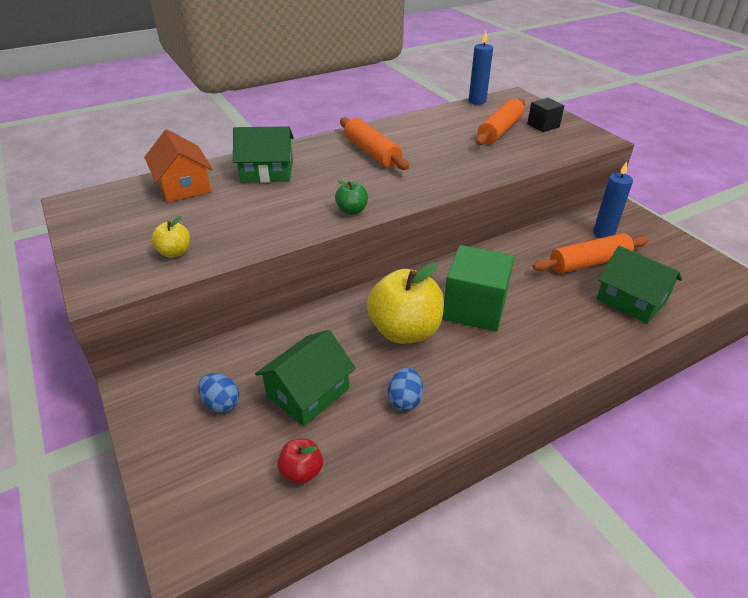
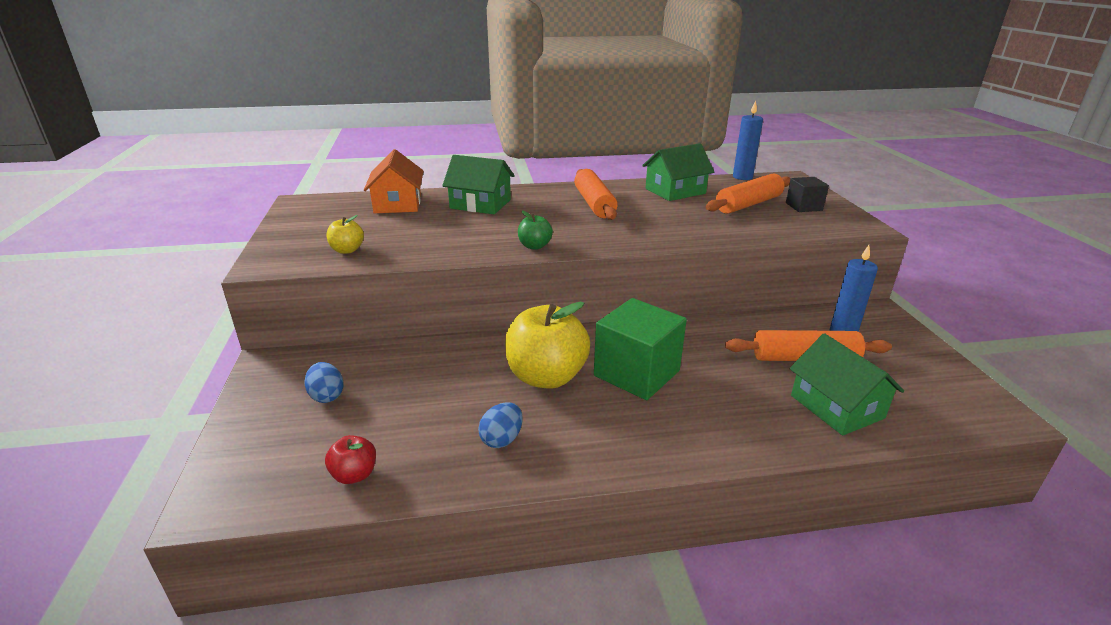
camera: 20 degrees right, 10 degrees down
green house [255,330,356,426] -> green house moved to [642,143,714,201]

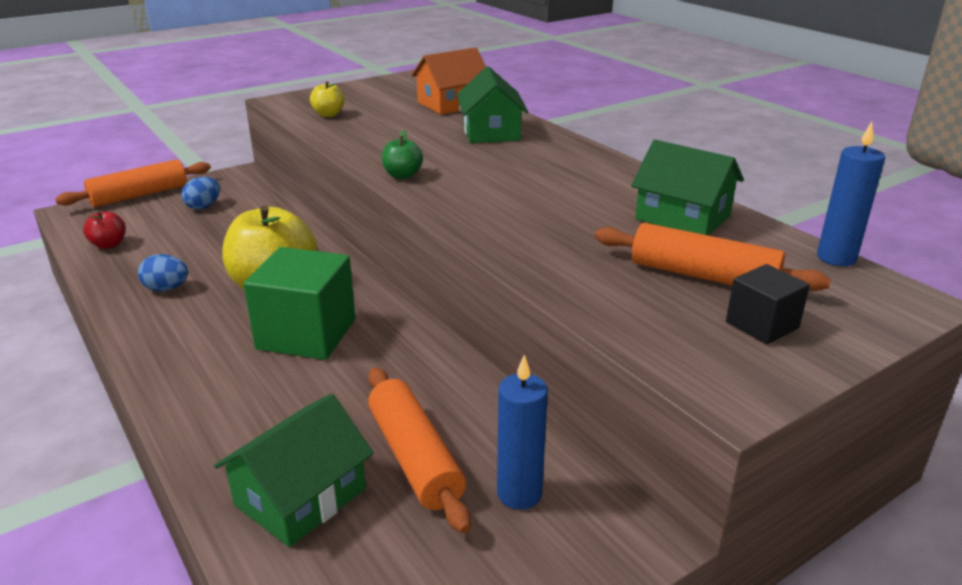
camera: 65 degrees right, 0 degrees up
orange rolling pin [574,169,618,220] -> orange rolling pin moved to [55,159,211,207]

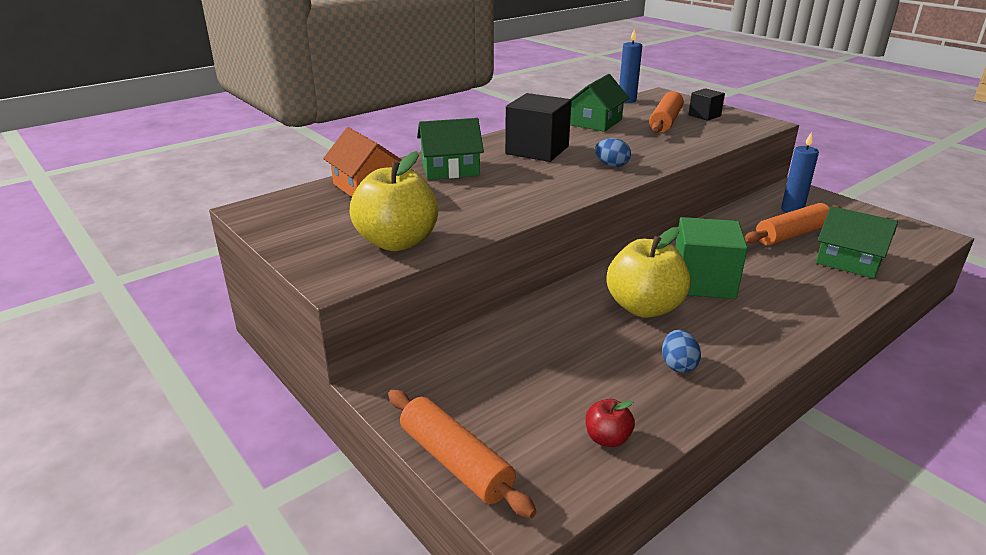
camera: 95 degrees left, 0 degrees up
blue egg [181,177,220,210] -> blue egg moved to [595,138,631,167]
yellow apple [310,81,345,117] -> yellow apple [350,151,438,251], size x2.13
green apple [382,130,423,179] -> none
none -> black cube [505,93,572,162]

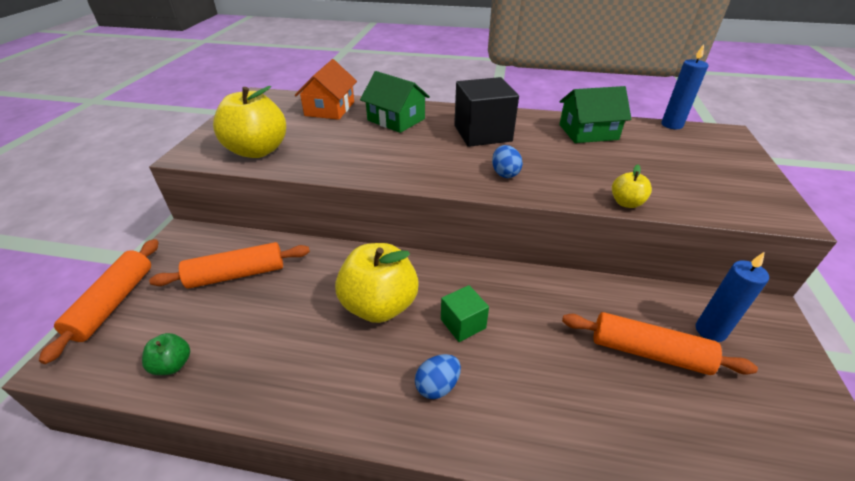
camera: 50 degrees right, 10 degrees up
red apple [586,399,635,447] -> green apple [142,333,190,375]
orange rolling pin [649,91,684,133] -> orange rolling pin moved to [149,242,310,289]
blue egg [662,330,701,373] -> blue egg moved to [415,354,461,399]
green cube [675,217,748,299] -> green cube [441,285,489,342], size x0.54
black cube [688,88,725,121] -> none
green house [816,206,898,278] -> none
none -> yellow apple [612,165,652,208]

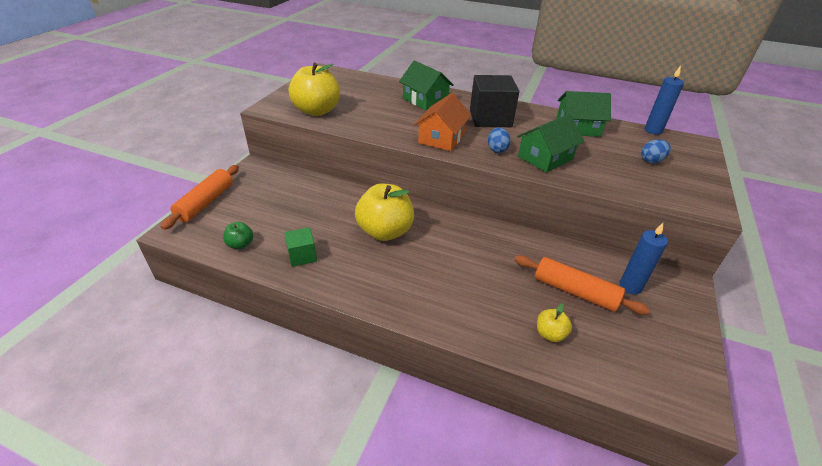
camera: 10 degrees right, 0 degrees up
orange rolling pin [149,242,310,289] -> none
orange house [295,59,357,120] -> orange house moved to [414,93,471,151]
blue egg [415,354,461,399] -> blue egg moved to [641,139,671,163]
green cube [441,285,489,342] -> green cube moved to [284,227,317,267]
yellow apple [612,165,652,208] -> yellow apple moved to [537,303,572,342]
none -> green house [517,114,584,173]

